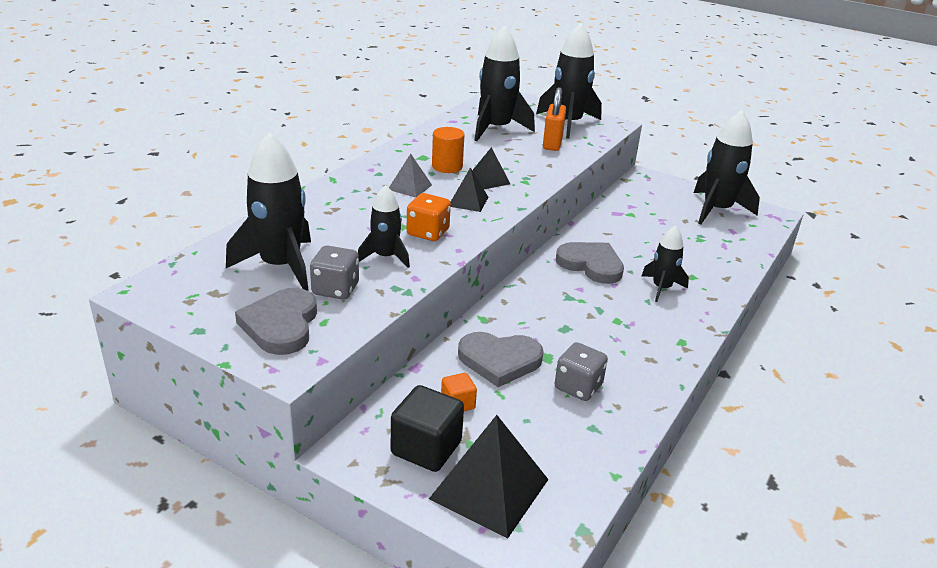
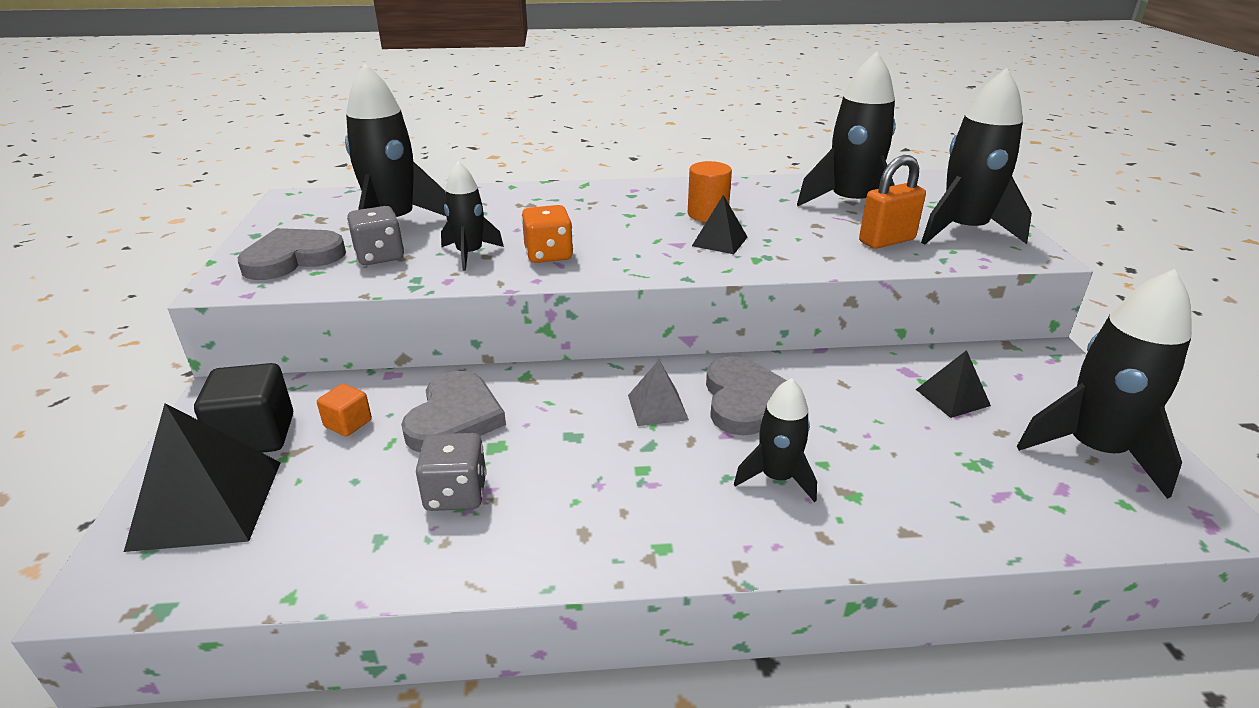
camera: 55 degrees right, 0 degrees up
grey pyramid [389,154,432,198] -> grey pyramid moved to [628,360,689,426]
black pyramid [450,167,488,212] -> black pyramid moved to [916,350,991,418]
grey heart [458,332,544,387] -> grey heart turned 135 degrees counterclockwise [401,371,506,452]

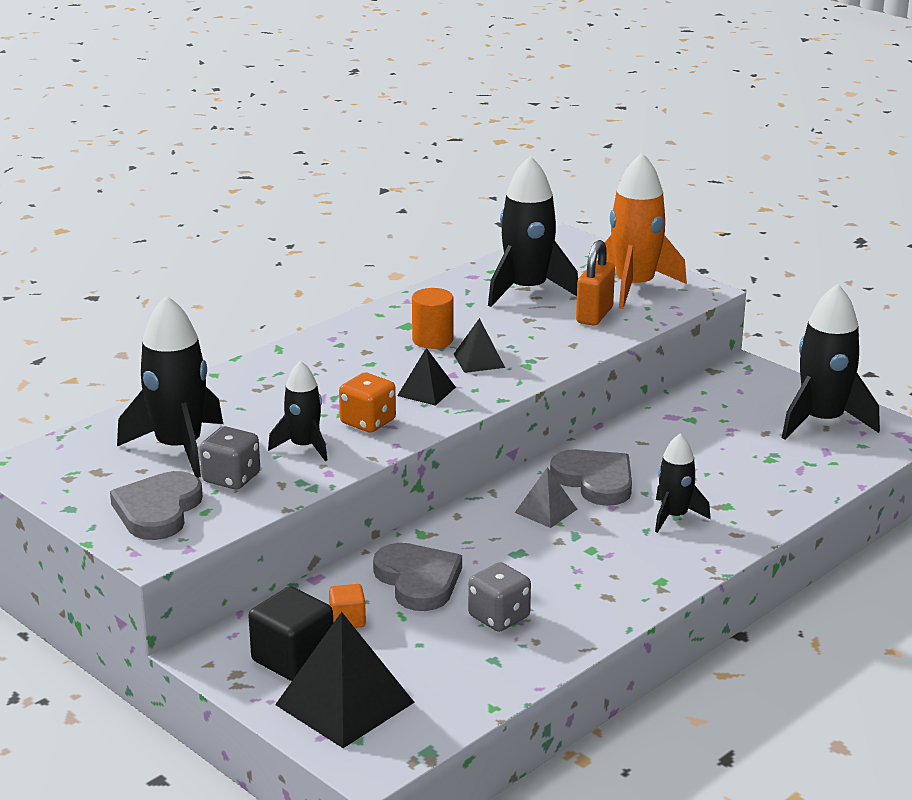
camera: 40 degrees left, 5 degrees down
black pyramid [916,350,991,418] -> black pyramid moved to [397,348,456,406]
black rocket [921,68,1032,244] -> orange rocket [605,153,687,309]

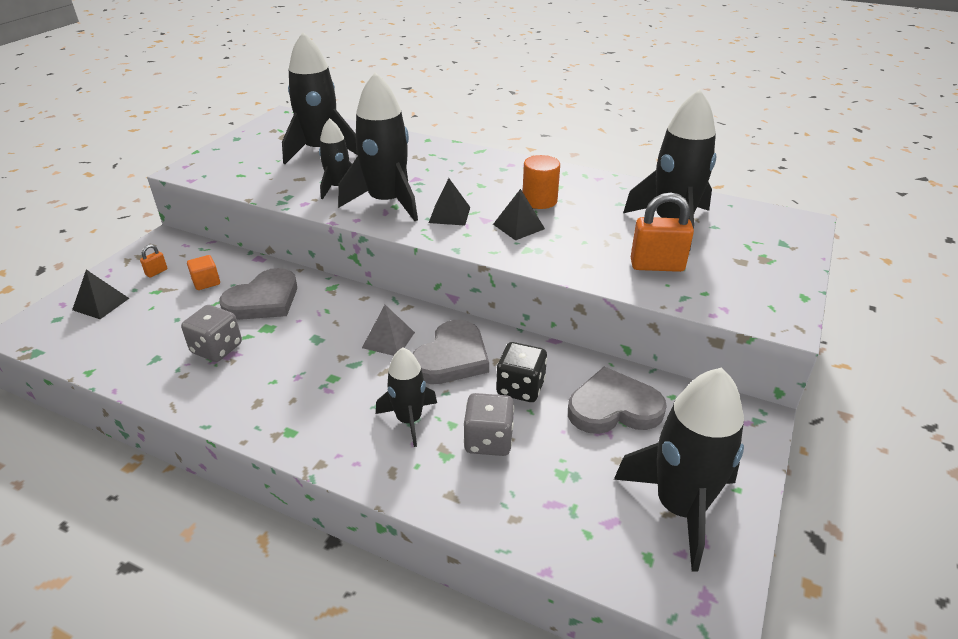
camera: 70 degrees right, 10 degrees up
grey heart [110,471,203,540] -> grey heart moved to [568,367,667,434]
grey dice [200,426,260,490] -> grey dice moved to [464,393,514,456]
black cube [248,586,333,681] -> orange padlock [140,244,168,277]
black pyramid [275,612,415,748] -> black pyramid [72,270,129,319], size x0.54
orange dice [339,373,396,433] -> black rocket [338,72,418,221]
orange rocket [605,153,687,309] -> none
none -> black dice [496,342,547,402]

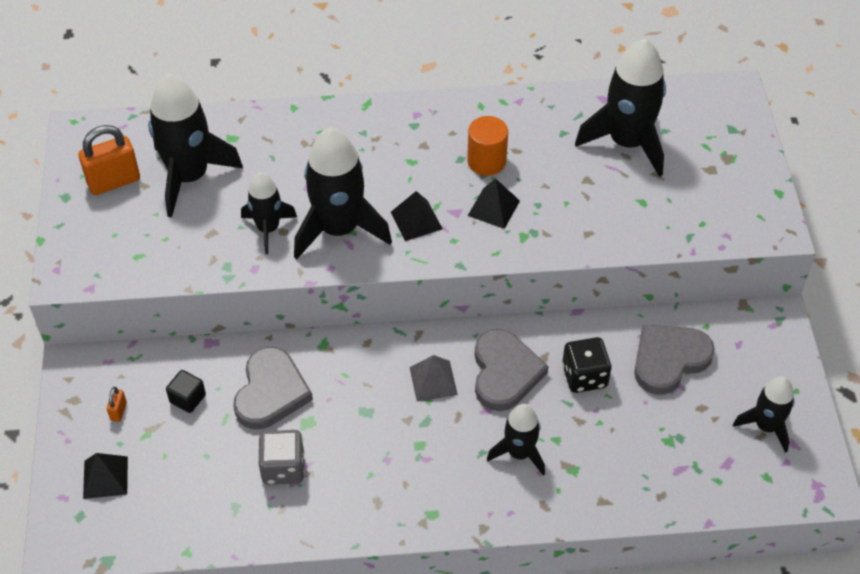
camera: 30 degrees left, 15 degrees up
orange cube [187,255,220,290] -> black cube [166,370,206,413]
grey dice [464,393,514,456] -> none
black rocket [614,368,744,572] -> black rocket [733,376,795,453], size x0.58
orange padlock [631,192,694,272] -> orange padlock moved to [78,125,140,195]

